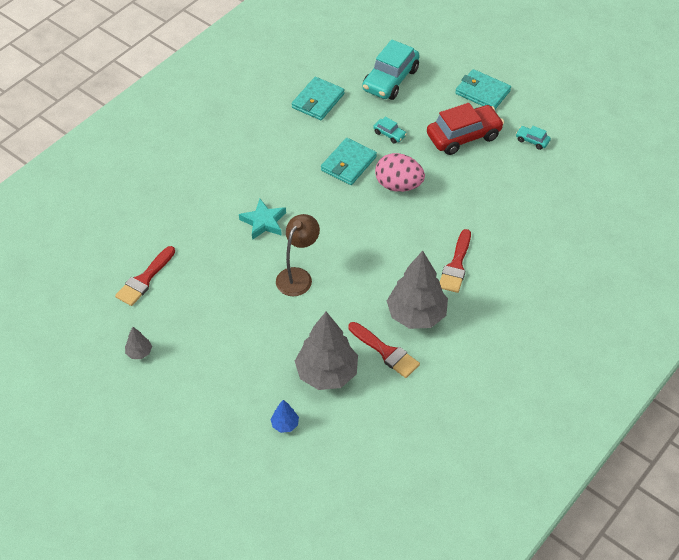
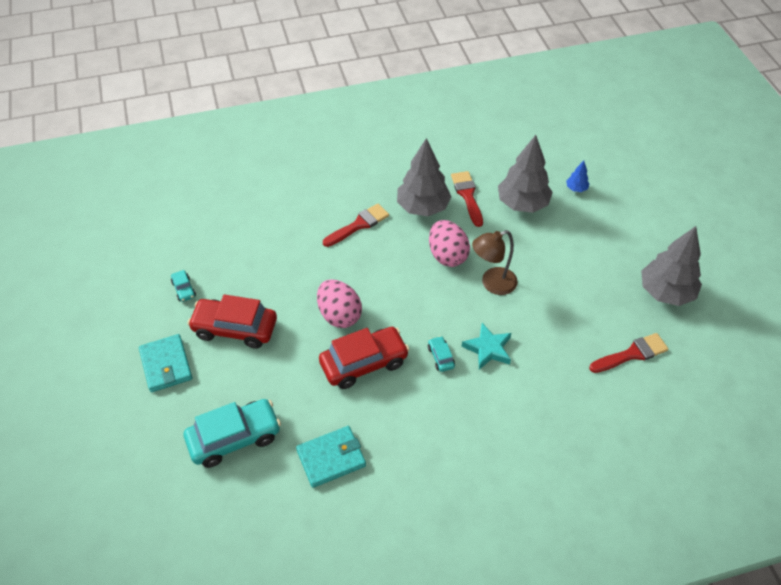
camera: 145 degrees left, 0 degrees up
grey tree [125,327,152,359] -> grey tree [641,226,702,306], size x2.30
turquoise wallet [321,138,377,185] -> red car [319,327,410,389]
turquoise car [373,117,407,144] -> turquoise car moved to [428,336,455,372]
none -> pink egg [429,220,470,267]

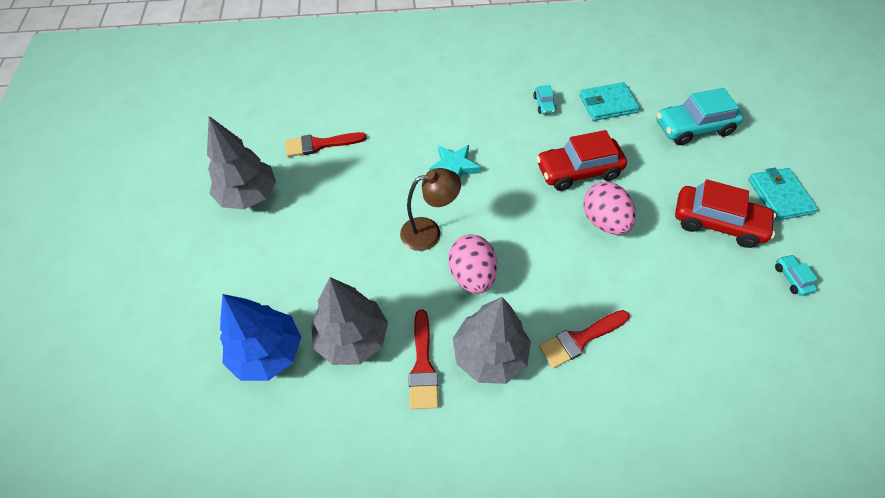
camera: 170 degrees left, 5 degrees up
turquoise car [428,336,455,372] -> turquoise car moved to [533,85,556,114]
blue tree [566,161,589,192] -> blue tree [220,294,301,381], size x2.30

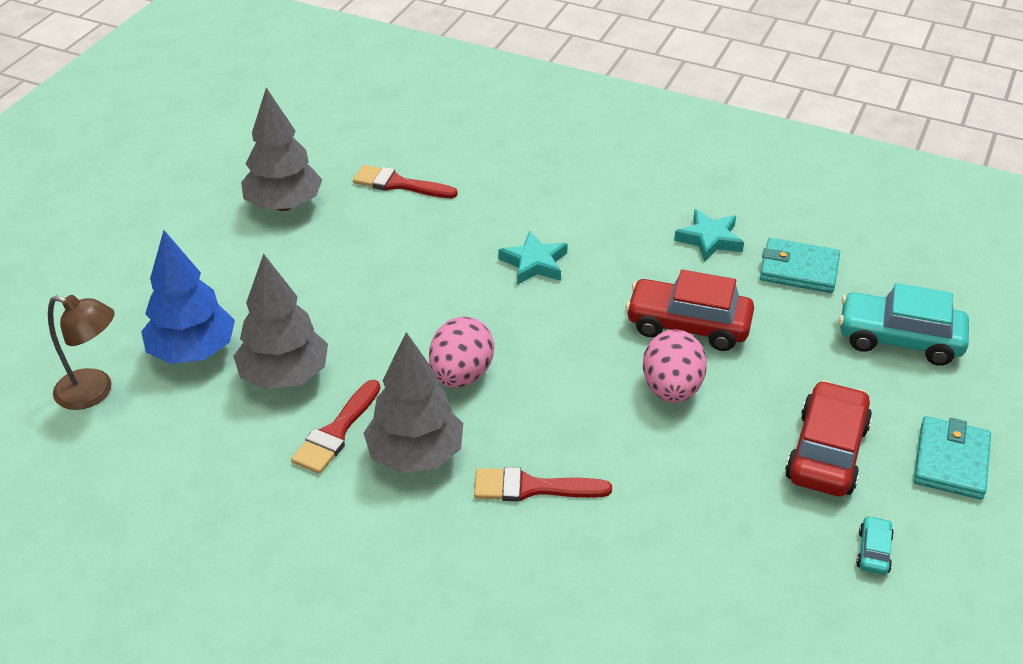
camera: 30 degrees right, 15 degrees down
brown lamp [400,168,461,251] -> brown lamp moved to [48,295,114,410]
turquoise car [533,85,556,114] -> turquoise star [674,209,744,262]
red car [675,179,776,248] -> red car turned 120 degrees counterclockwise [785,380,872,496]

